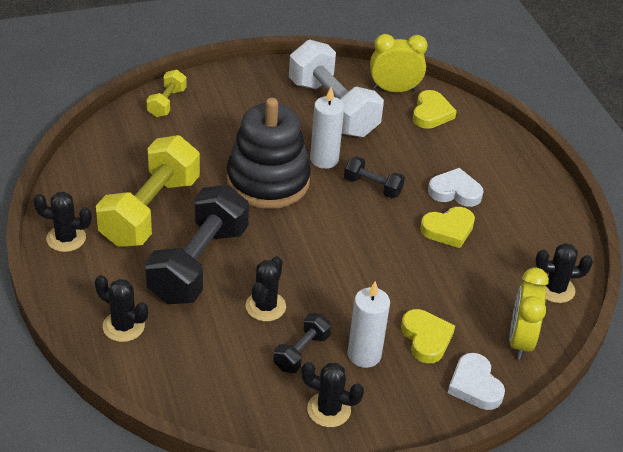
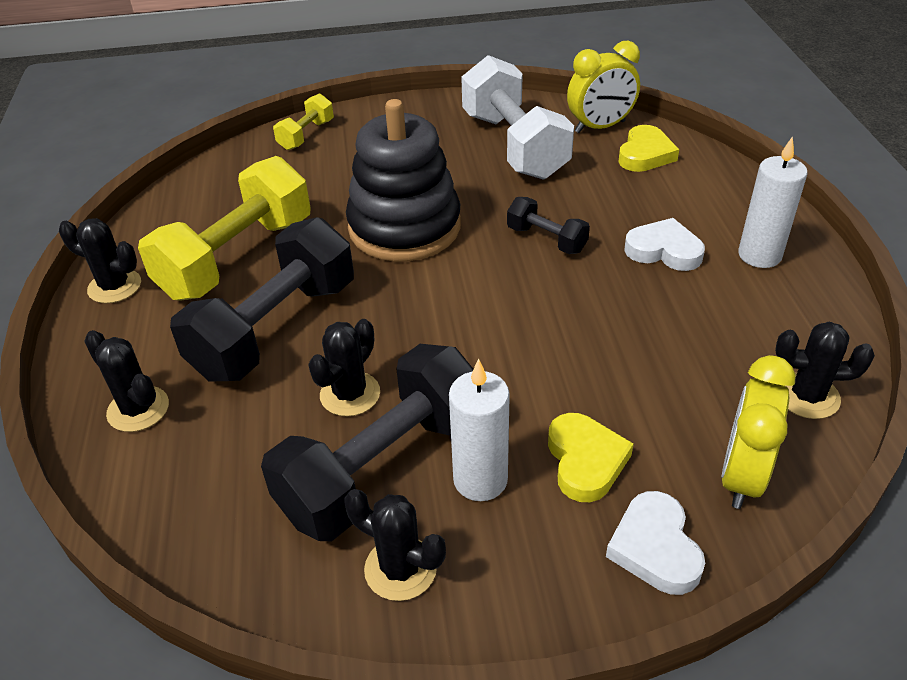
camera: 15 degrees right, 0 degrees up
black dumbbell [273,313,331,373] -> black dumbbell [261,344,473,541], size x2.09
white candle [310,87,344,169] -> white candle moved to [738,136,808,268]
yellow clock [370,34,428,92] -> yellow clock turned 150 degrees clockwise [567,41,640,133]
yellow heart [420,207,475,248] -> none

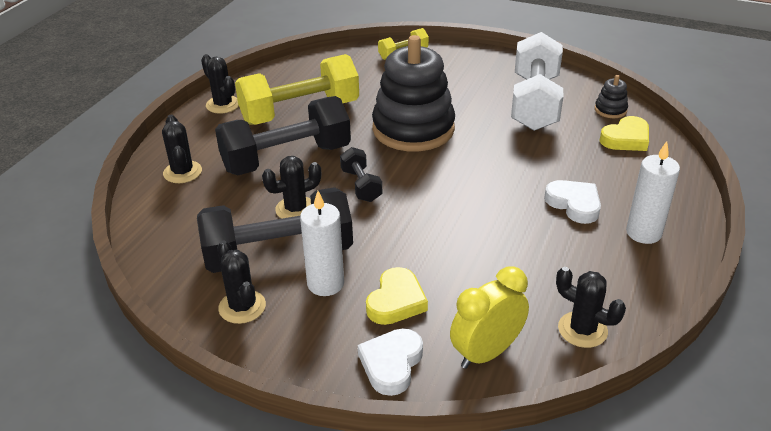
camera: 30 degrees right, 5 degrees down
black dumbbell [507,197,590,254] -> black dumbbell moved to [340,147,382,202]
yellow clock [567,41,640,133] -> black stacking toy [595,75,628,118]

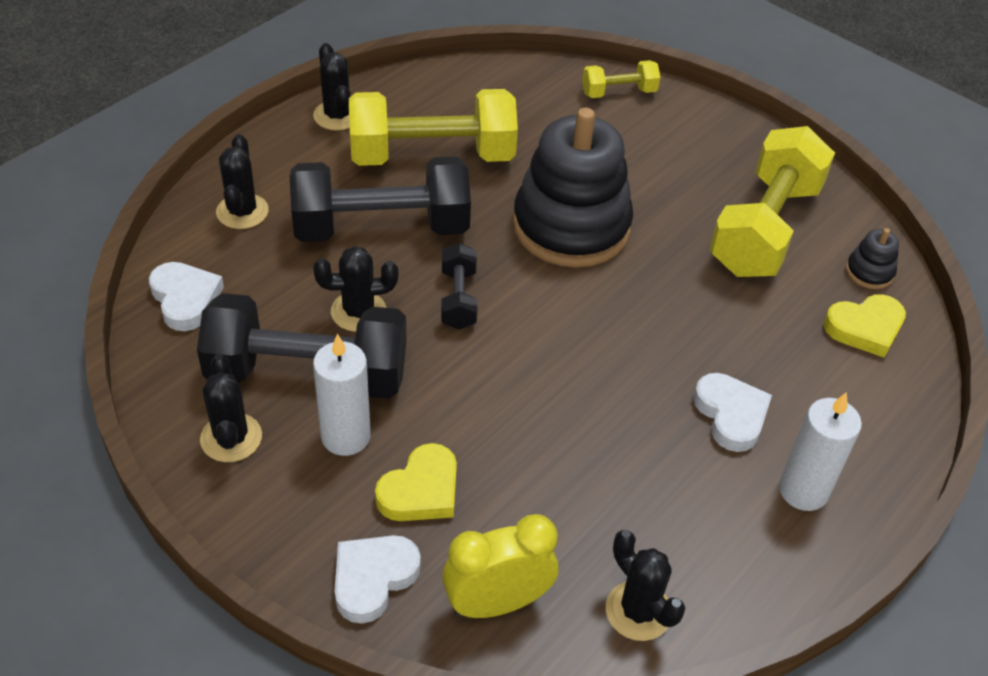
camera: 15 degrees right, 10 degrees up
white dumbbell [511,32,563,131] -> yellow dumbbell [709,126,835,277]
none -> white heart [149,262,224,331]

